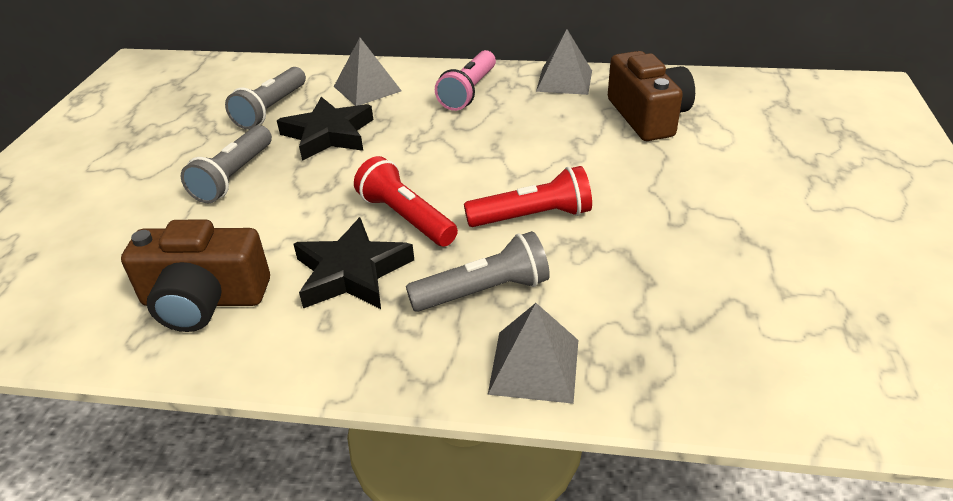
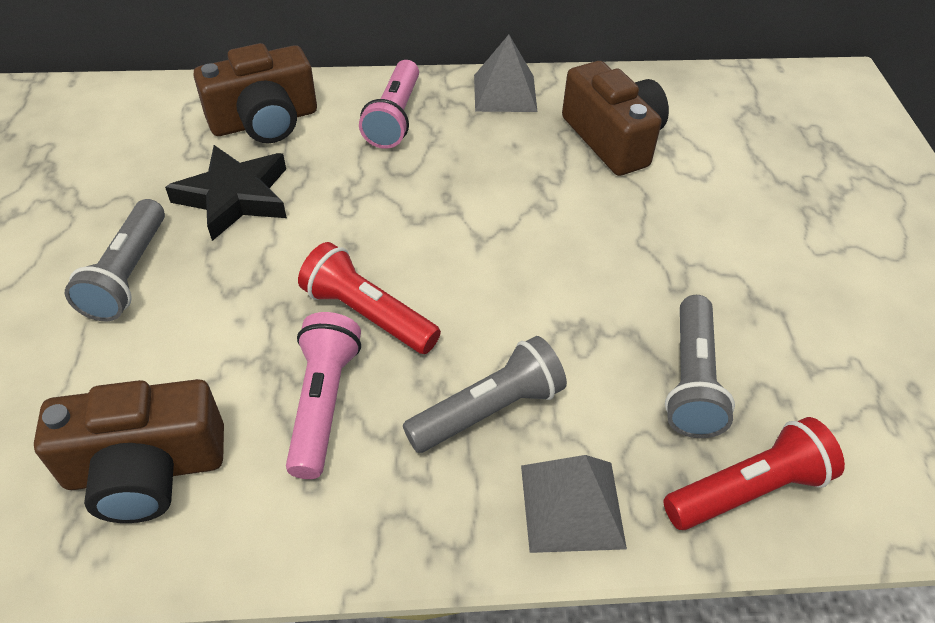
camera: 15 degrees left, 10 degrees up
grey flashlight [225,67,306,129] -> grey flashlight moved to [665,295,735,438]
black star [293,217,414,309] -> pink flashlight [286,312,361,479]
grey pyramid [334,38,402,106] -> brown camera [193,43,317,143]
red flashlight [464,166,592,227] -> red flashlight moved to [663,417,845,530]

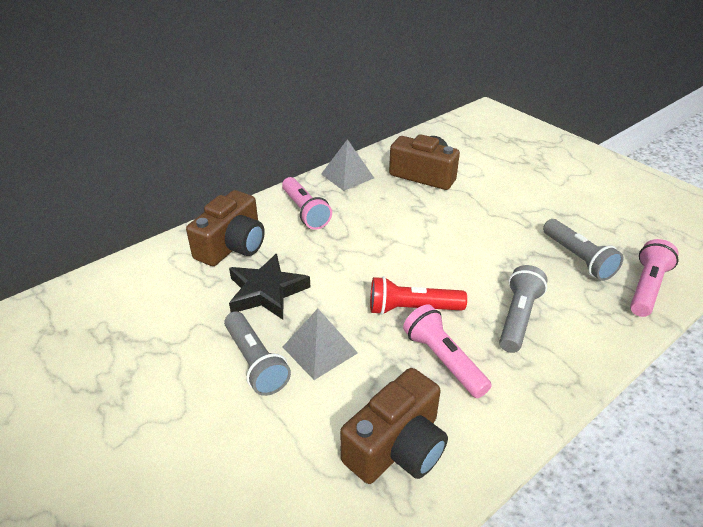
camera: 35 degrees left, 10 degrees down
grey pyramid [521,455,627,553] -> grey pyramid moved to [283,309,358,380]
red flashlight [663,417,845,530] -> pink flashlight [630,239,679,317]

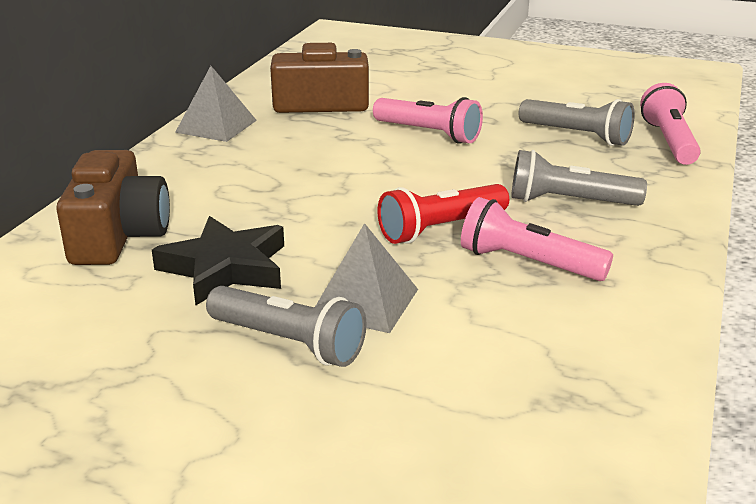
camera: 30 degrees left, 10 degrees down
pink flashlight [282,177,332,230] -> pink flashlight moved to [373,97,483,144]
brown camera [340,368,448,484] -> none
grey flashlight [499,265,548,353] -> grey flashlight turned 75 degrees counterclockwise [511,150,647,206]

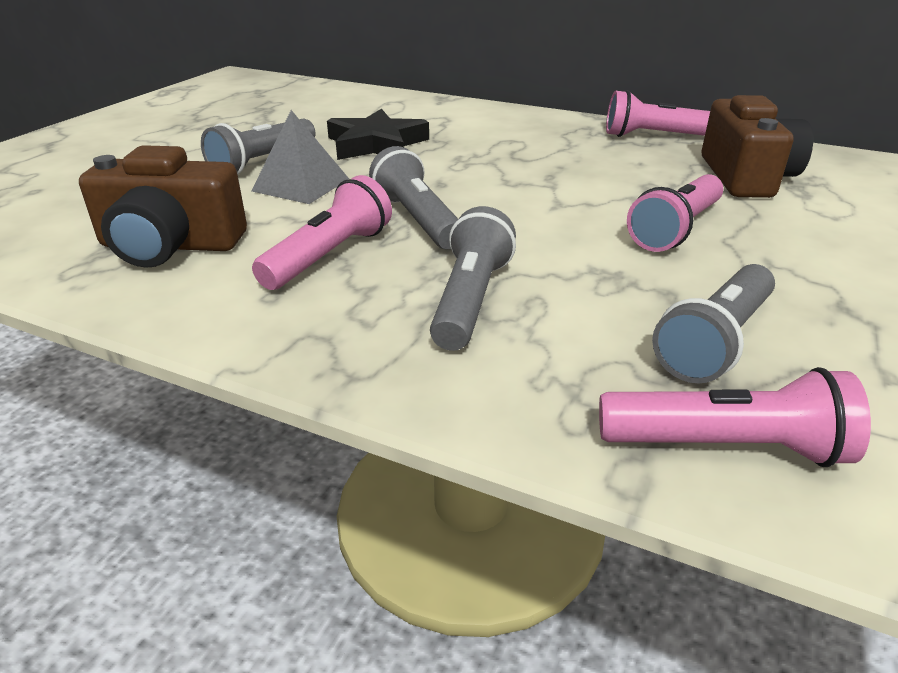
camera: 95 degrees right, 5 degrees up
brown camera [56,150,170,265] -> brown camera moved to [79,145,247,268]
grey pyramid [175,66,257,142] -> pink flashlight [606,90,710,137]
red flashlight [377,184,509,244] -> grey flashlight [369,146,458,249]

